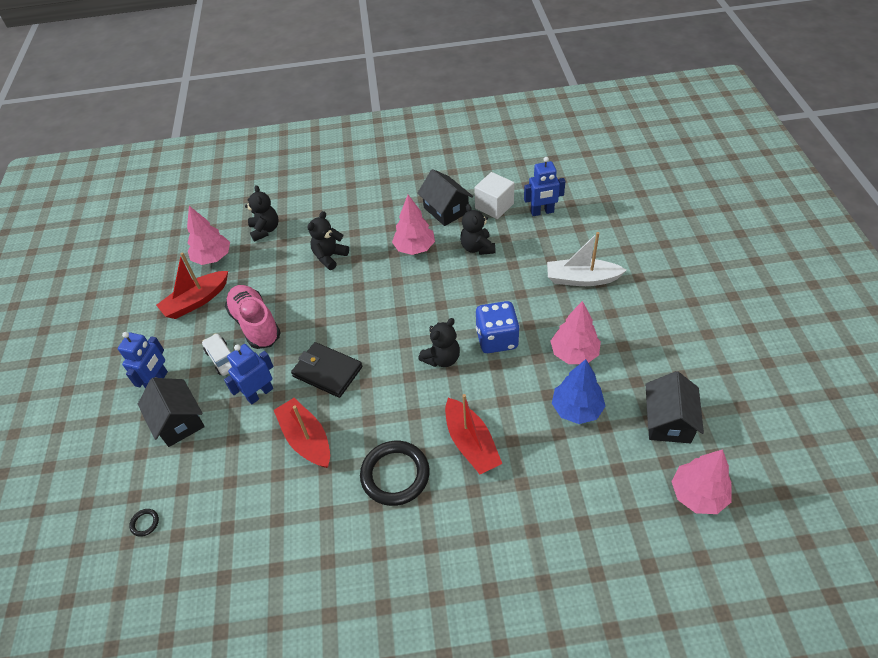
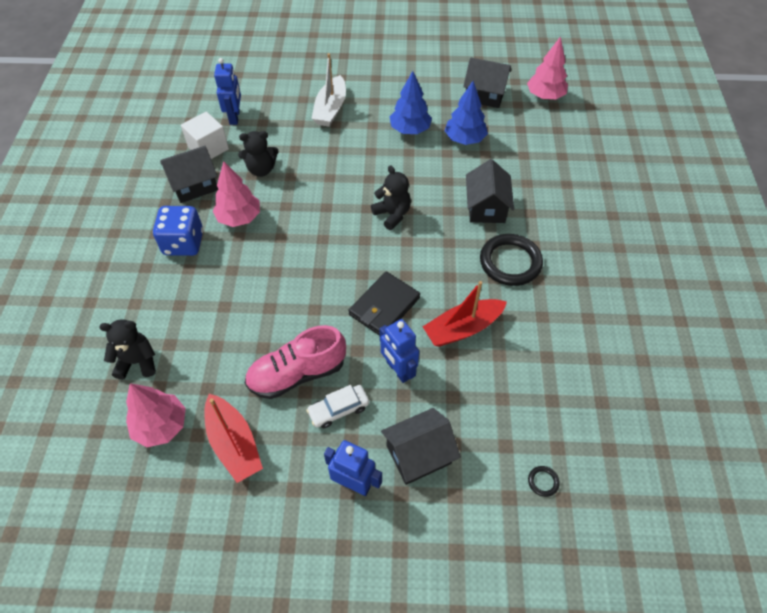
camera: 85 degrees left, 5 degrees up
black teddy bear [307,211,349,270] -> none
red boat [445,394,502,474] -> black house [466,159,514,223]
blue dice [476,301,520,353] -> blue dice moved to [153,206,203,256]
pink tree [550,301,601,364] -> blue tree [390,71,432,134]

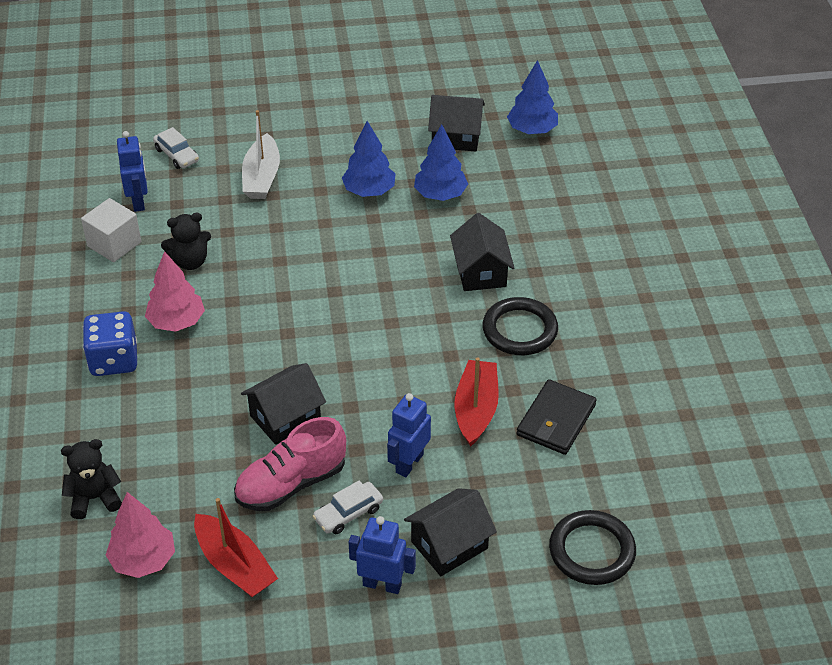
camera: 10 degrees left, 10 degrees down
black house [160,146,218,203] -> black house moved to [241,363,326,445]
black wallet [348,272,420,336] -> black wallet moved to [517,379,597,455]
black teddy bear [371,166,411,230] -> none
blue robot [380,319,419,383] -> blue robot turned 75 degrees clockwise [387,393,431,477]
red boat [422,281,507,347] -> red boat turned 135 degrees clockwise [454,357,499,447]
pink tree [527,36,568,99] -> blue tree [507,60,558,134]
black ring [528,466,560,497] -> black ring [549,510,636,585], size x2.48
none -> white car [153,127,199,169]

